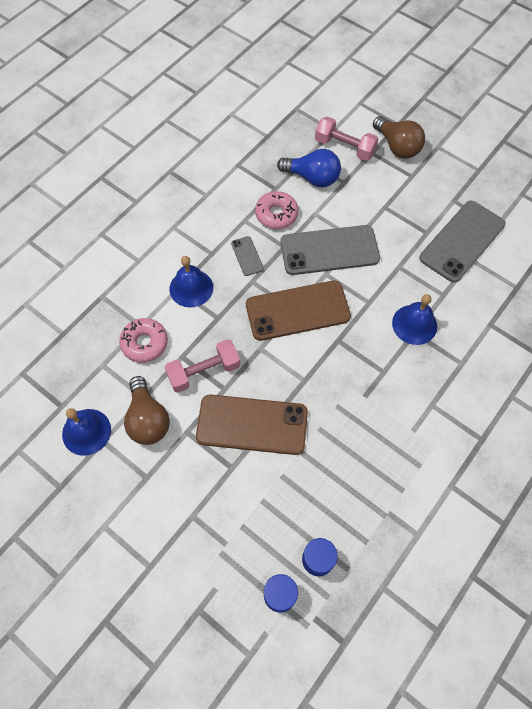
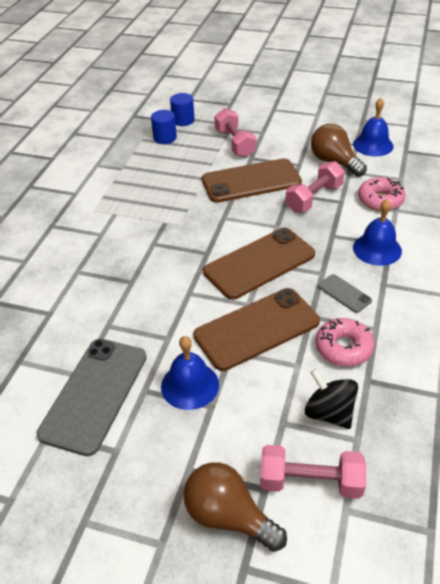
camera: 160 degrees right, 20 degrees down
blue light bulb [277,149,341,187] -> black spinning top [305,369,358,429]
grey phone [280,225,380,275] -> brown phone [193,288,320,371]
blue bell [392,294,437,345] -> blue bell moved to [161,336,219,410]
none -> pink dumbbell [214,108,256,157]

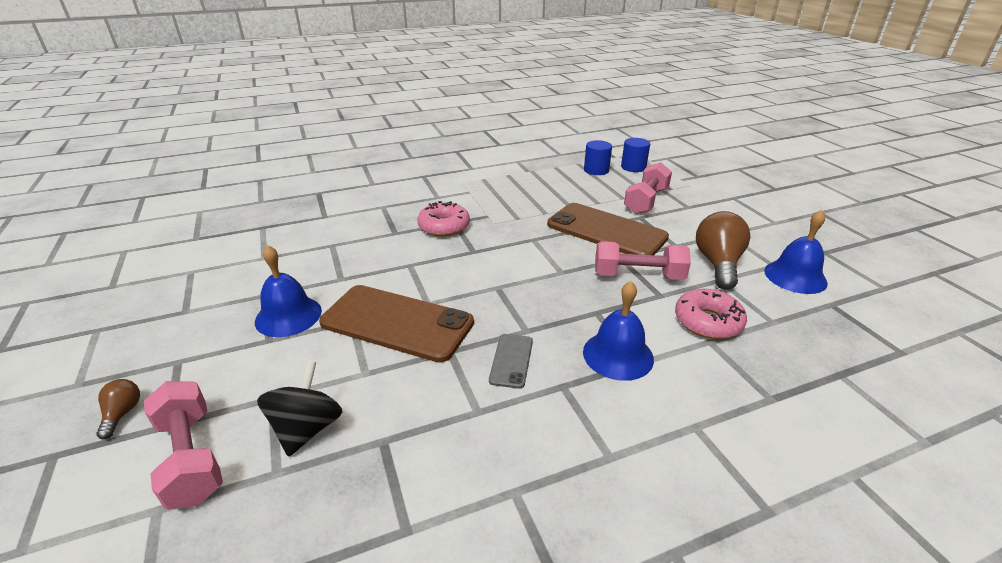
camera: 50 degrees right, 10 degrees down
grey phone [37,339,147,456] -> none
brown light bulb [183,462,287,552] -> brown light bulb [96,379,140,440], size x0.48
brown phone [203,228,315,300] -> none
pink donut [315,318,375,367] -> pink donut moved to [417,201,470,237]

